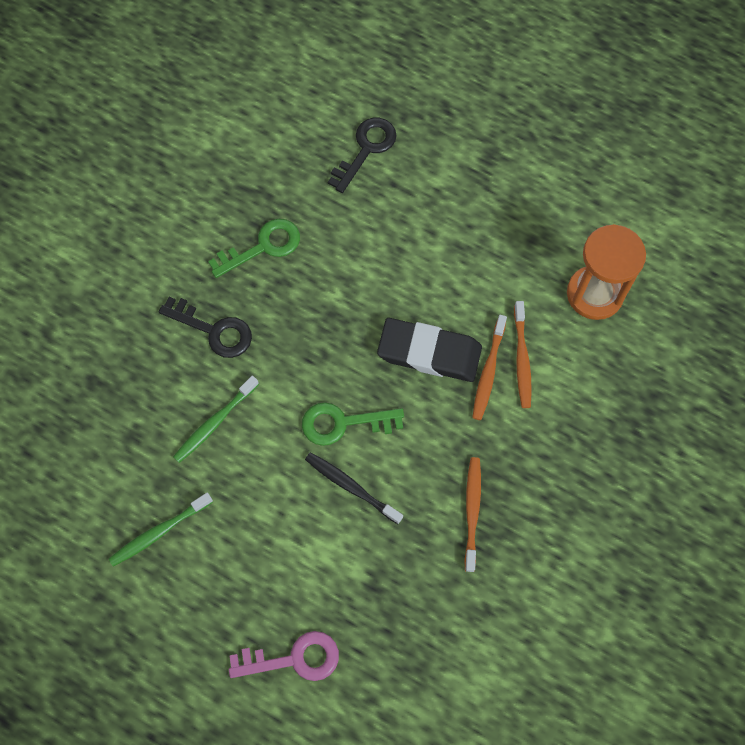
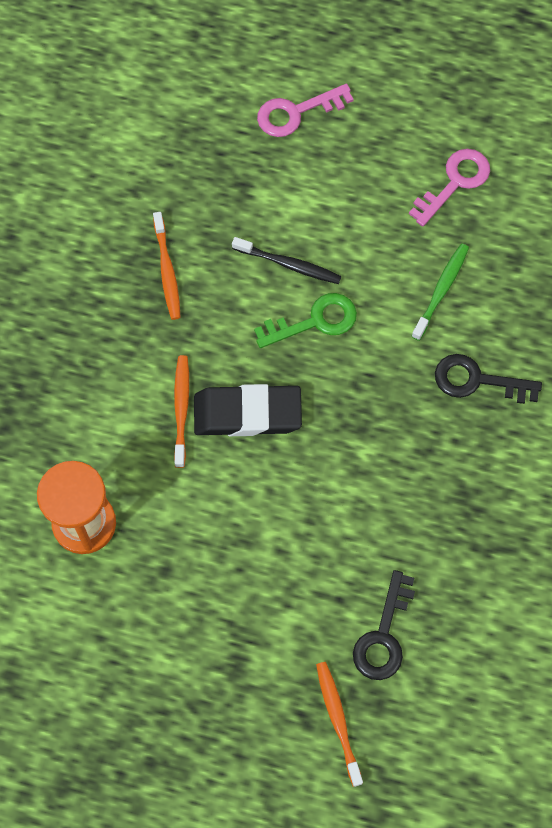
camera: 165 degrees right, 0 degrees up
green toothbrush [109,493,213,567] -> pink key [409,149,490,227]
green key [208,219,300,278] -> none
orange toothbrush [514,301,532,408] -> orange toothbrush moved to [316,662,363,787]

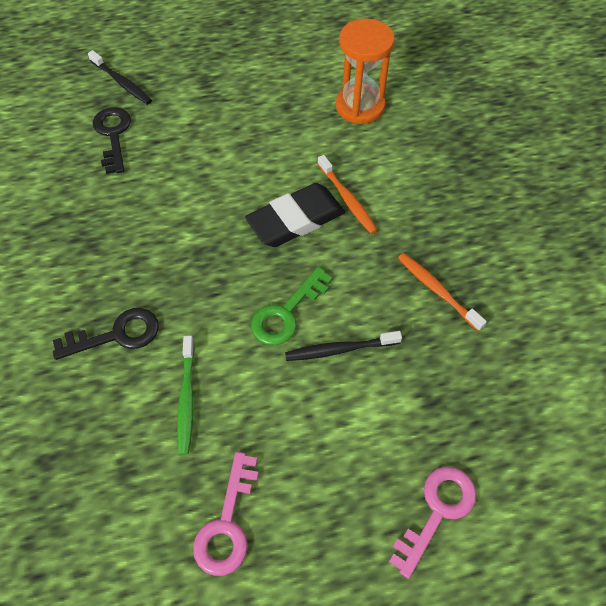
camera: 150 degrees right, 10 degrees down
orange toothbrush [316,662,363,787] -> black toothbrush [88,50,152,105]

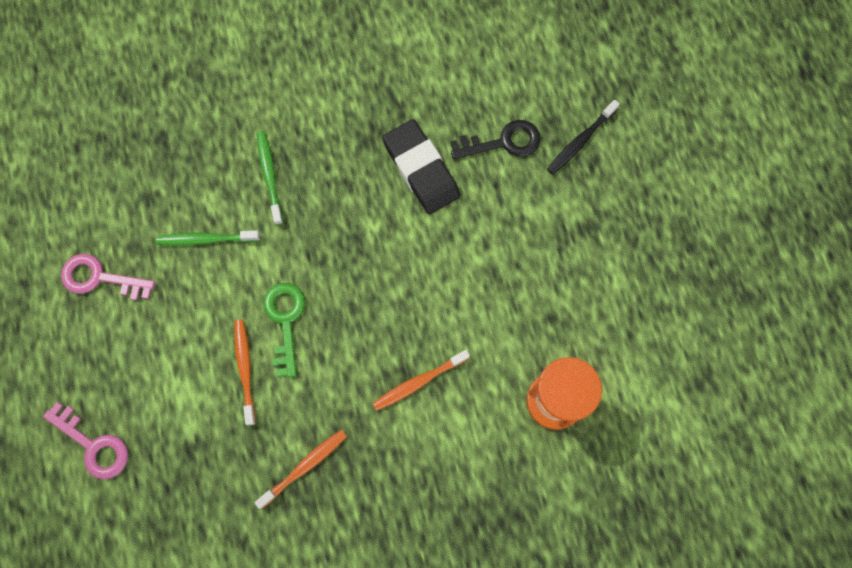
camera: 90 degrees right, 15 degrees up
black key [53,308,159,360] -> green toothbrush [257,131,283,225]
black eraser [245,183,345,247] -> black eraser moved to [382,119,460,214]
green key [251,267,333,345] -> green key turned 45 degrees clockwise [263,283,305,377]
black toothbrush [285,331,402,361] -> orange toothbrush [234,319,256,426]

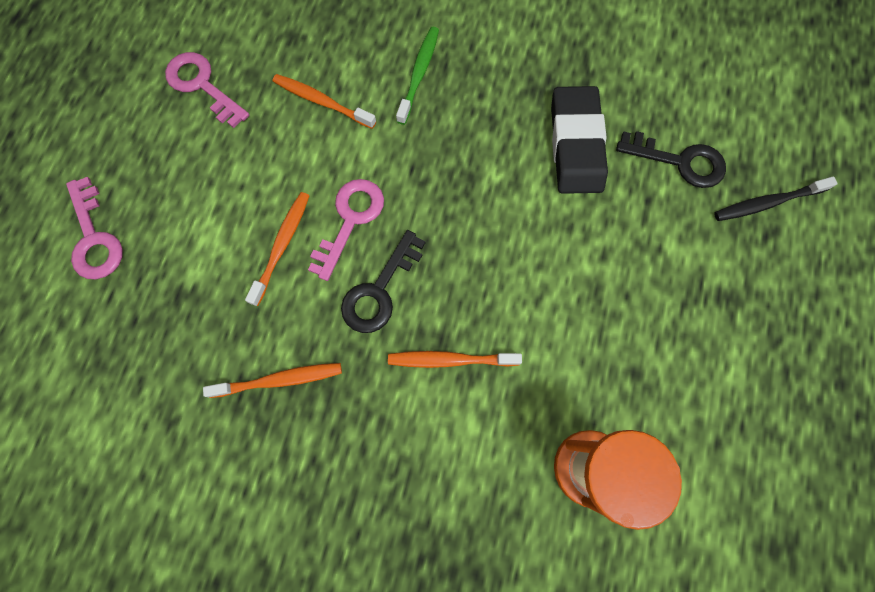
camera: 30 degrees right, 0 degrees up
green toothbrush [156,230,260,246] -> orange toothbrush [273,74,376,129]
green key [263,283,305,377] -> pink key [308,179,384,281]
none -> black key [341,230,425,333]

